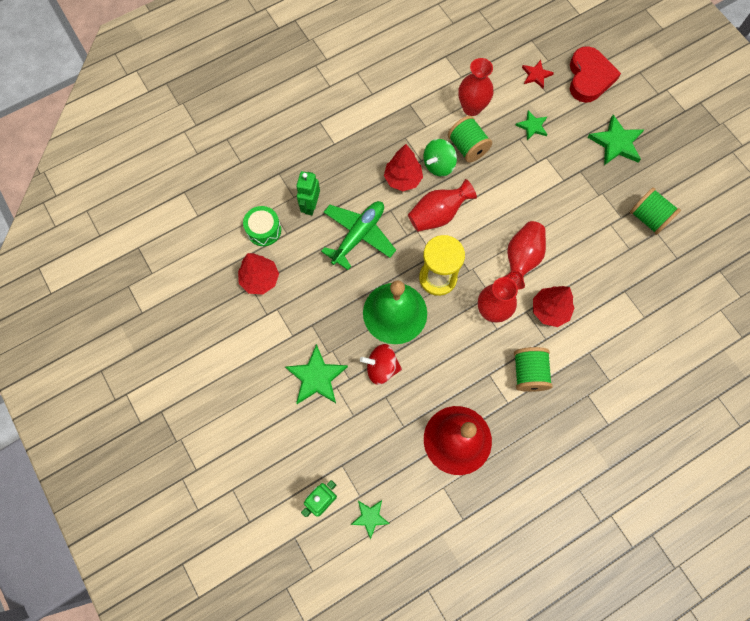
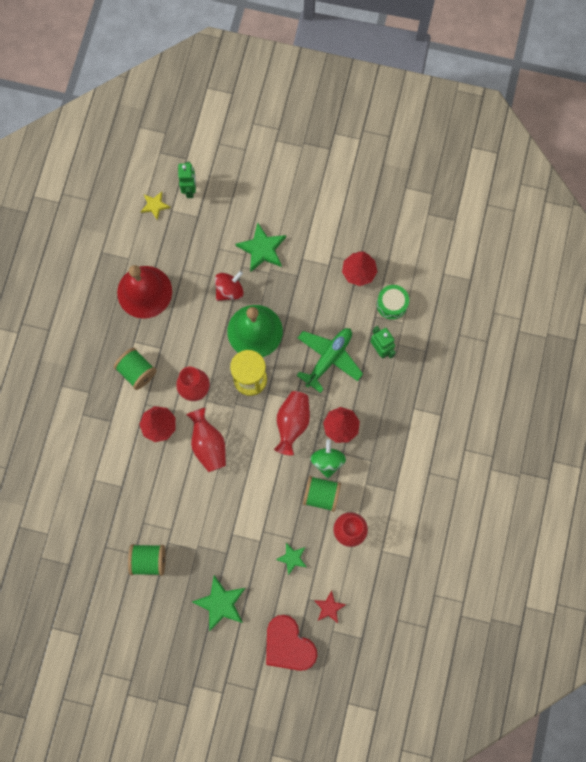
camera: 135 degrees right, 5 degrees up
green plane [321,201,396,270] -> green plane turned 135 degrees counterclockwise [296,328,363,393]
green star [351,500,390,540] -> yellow star [140,192,171,220]

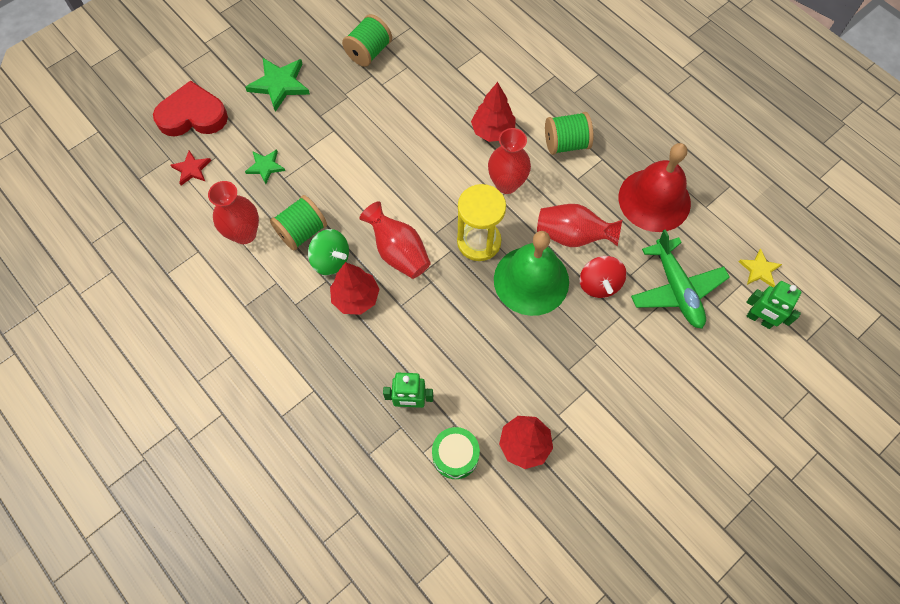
camera: 125 degrees right, 10 degrees down
red vase [186,408,226,472] -> red vase moved to [537,204,623,247]
green star [236,223,286,272] -> none
green plane [296,328,363,393] -> green plane moved to [631,229,730,329]

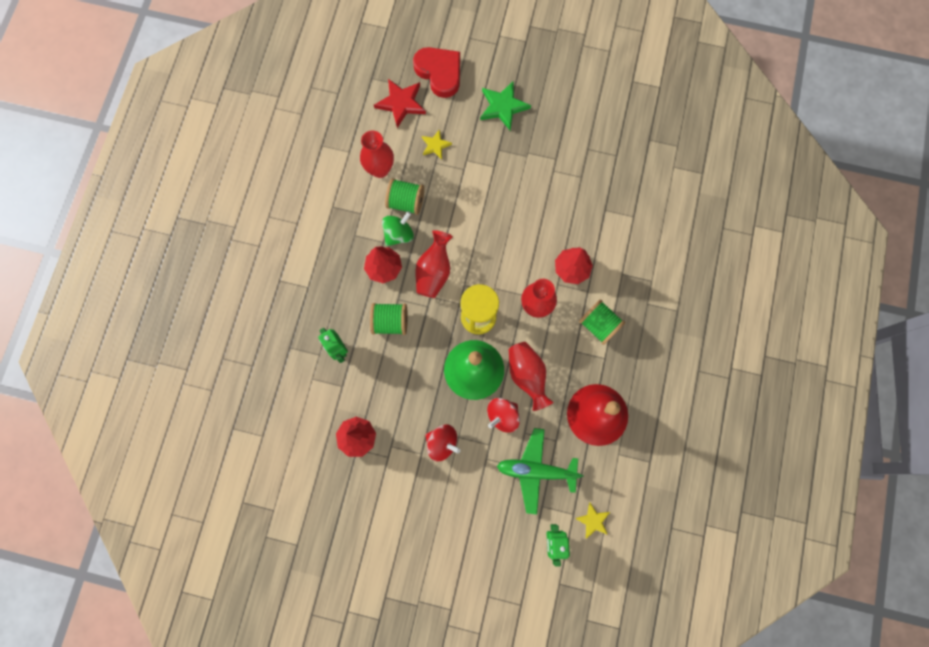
camera: 55 degrees right, 10 degrees up
red star [170,150,211,185] -> red star [374,79,426,128], size x1.69
green star [245,149,285,184] -> yellow star [422,129,452,159]
green spinning top [308,229,349,275] -> green spinning top turned 135 degrees counterclockwise [382,211,414,246]
green spool [342,14,392,67] -> green spool moved to [370,303,408,335]
green drum [432,427,480,479] -> none
green plane [631,229,730,329] -> green plane turned 60 degrees clockwise [497,428,583,515]
none -> red spinning top [425,425,461,461]

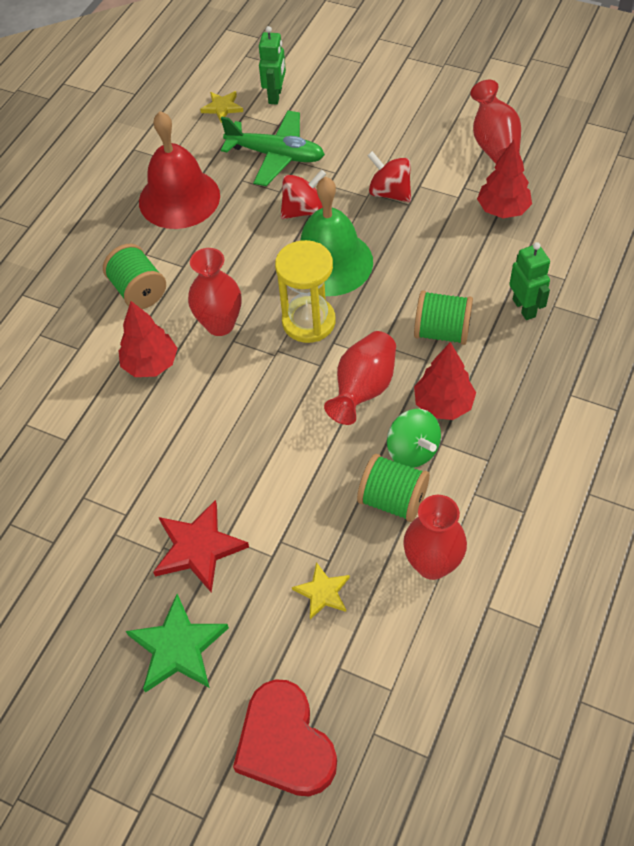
camera: 165 degrees left, 20 degrees down
red star [374,79,426,128] -> red star moved to [153,500,249,593]
green spinning top [382,211,414,246] -> green spinning top turned 90 degrees counterclockwise [387,409,441,468]
red vase [509,342,553,411] -> red vase moved to [470,80,521,163]

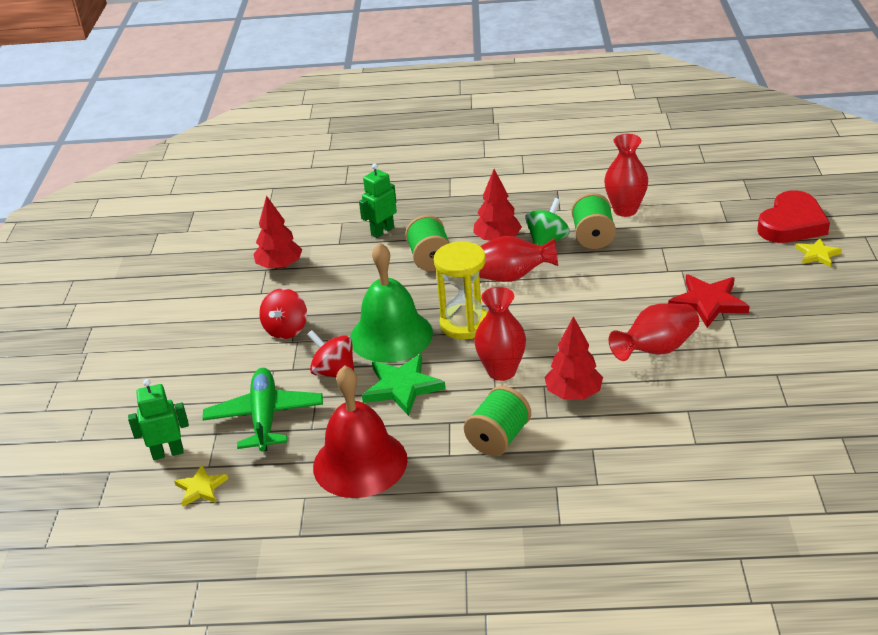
camera: 115 degrees left, 20 degrees down
green star [126,594,229,693] -> green star moved to [362,354,445,416]
yellow star [292,562,350,619] -> yellow star moved to [796,238,842,267]
red vase [470,80,521,163] -> red vase moved to [609,303,699,361]

